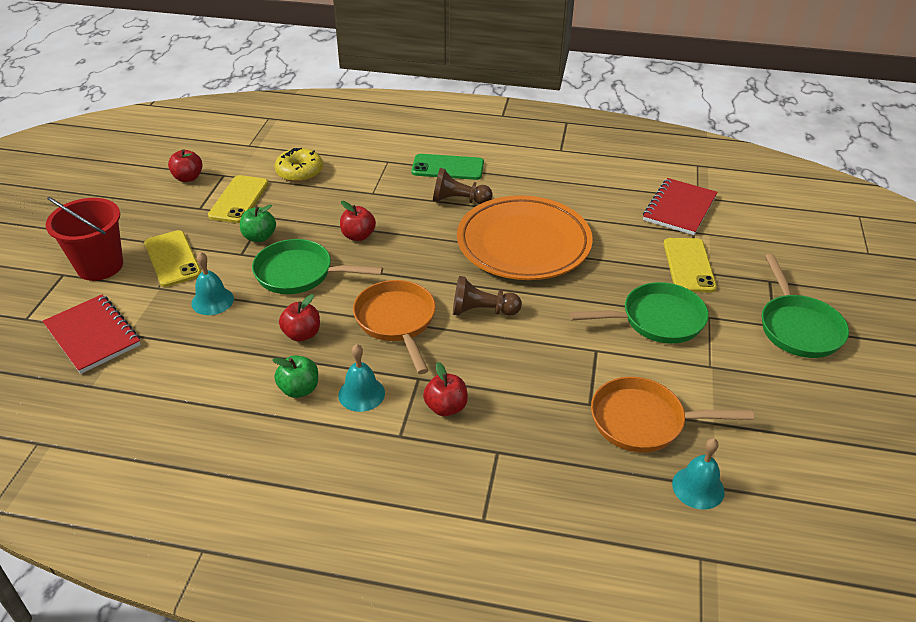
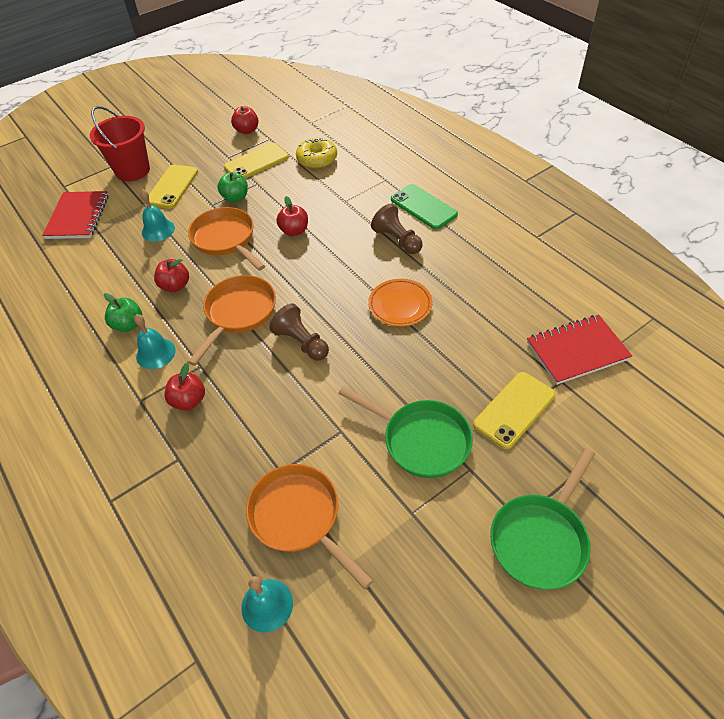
camera: 45 degrees right, 10 degrees up
green pan [252,239,383,294] -> orange pan [188,207,265,271]
orange plate [457,195,593,280] -> orange plate [368,279,433,327], size x0.49

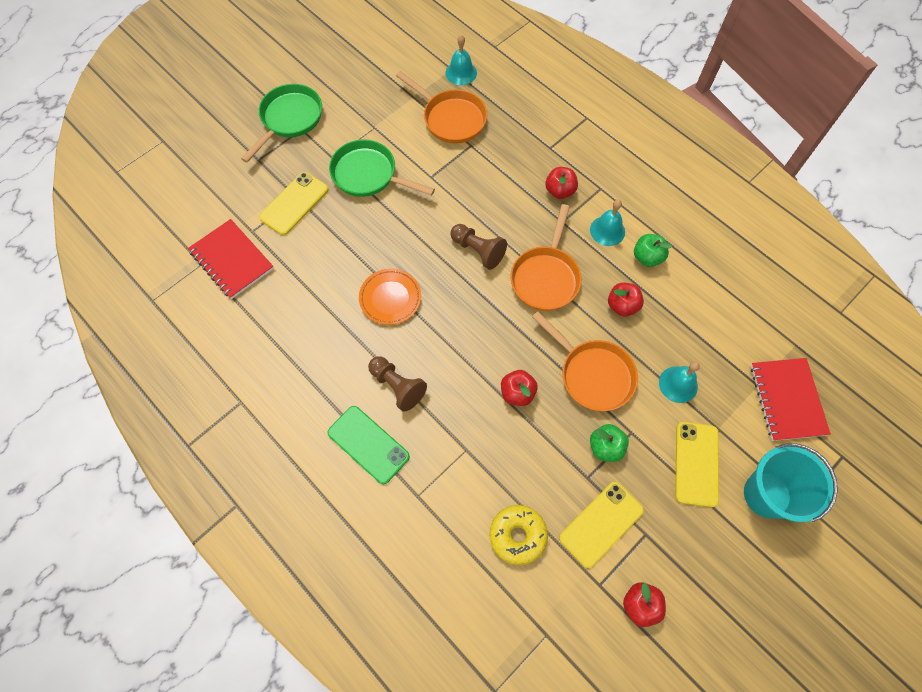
camera: 170 degrees right, 15 degrees up
red bucket [90,106,150,181] -> turquoise bucket [744,444,838,522]
red notebook [527,315,632,385] -> red notebook turned 75 degrees clockwise [188,219,274,299]

